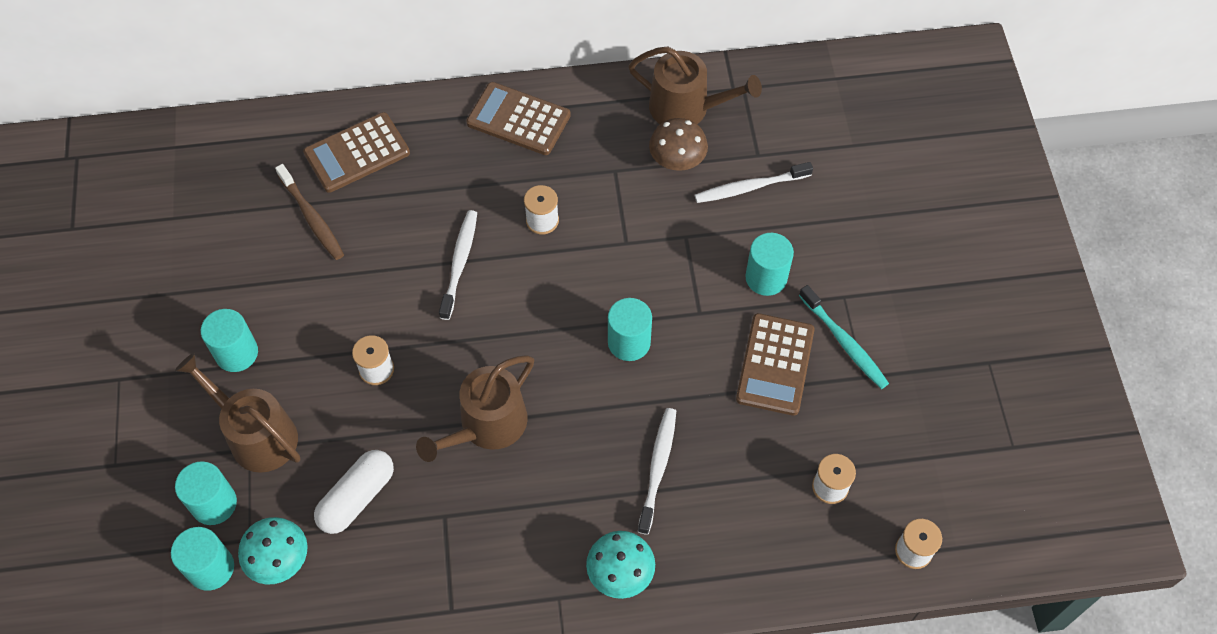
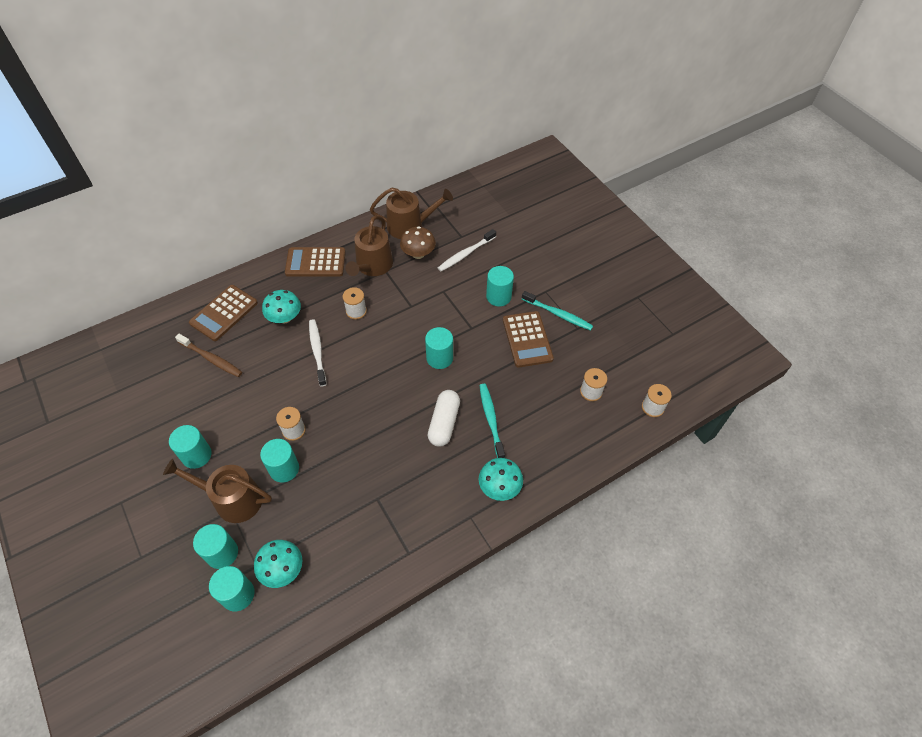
camera: 25 degrees left, 5 degrees down
white capsule [314,450,394,534] -> white capsule moved to [427,390,460,447]
brown watering can [416,355,534,462] -> brown watering can moved to [345,215,393,276]
white toothbrush [638,408,676,535] -> turquoise toothbrush [479,384,505,458]
none -> turquoise cylinder [260,439,299,482]
none -> turquoise mushroom [262,290,301,324]

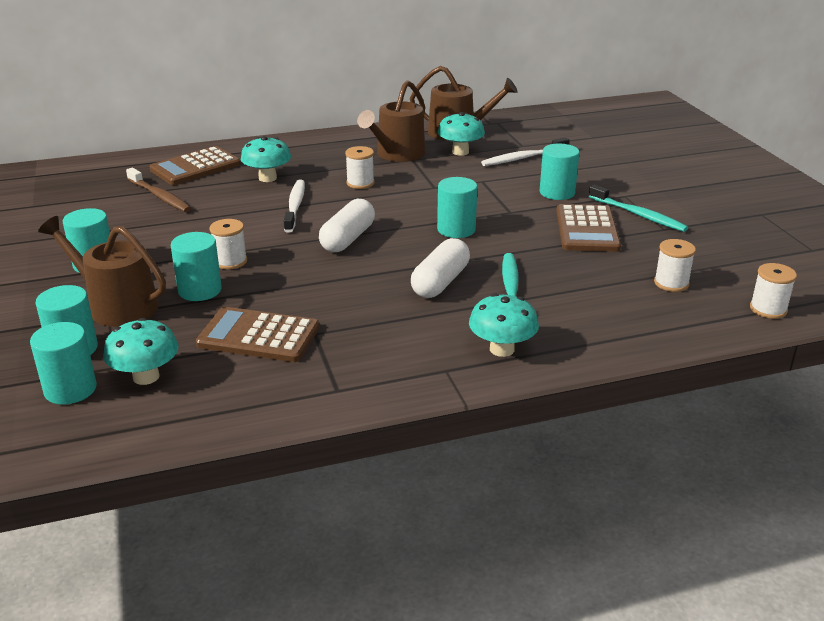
camera: 15 degrees right, 25 degrees down
brown calculator [285,247,346,277] -> brown calculator moved to [196,307,320,362]
brown mushroom [400,226,436,259] -> turquoise mushroom [438,112,485,156]
none -> white capsule [319,199,375,252]

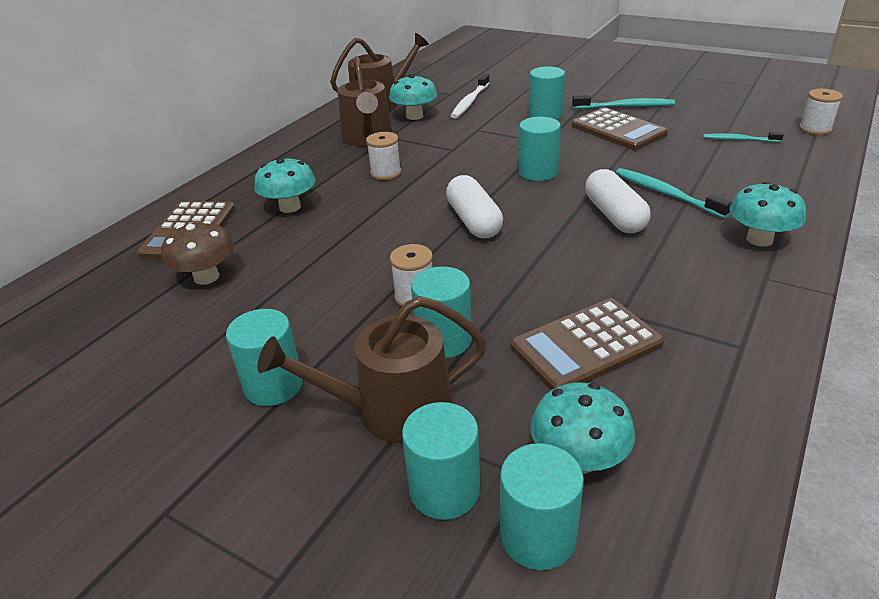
camera: 40 degrees left, 5 degrees up
brown toothbrush [126,168,191,212] -> brown mushroom [161,220,234,285]
white toothbrush [284,180,305,233] -> none
white spool [654,239,696,292] -> turquoise toothbrush [703,132,784,142]

